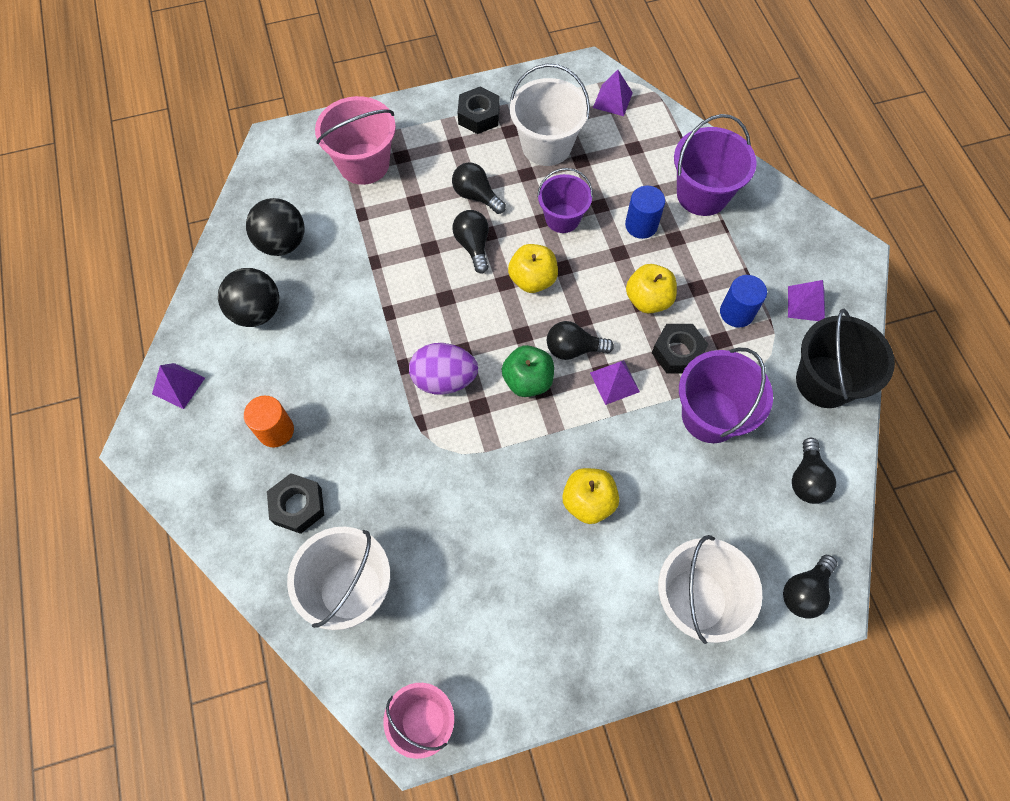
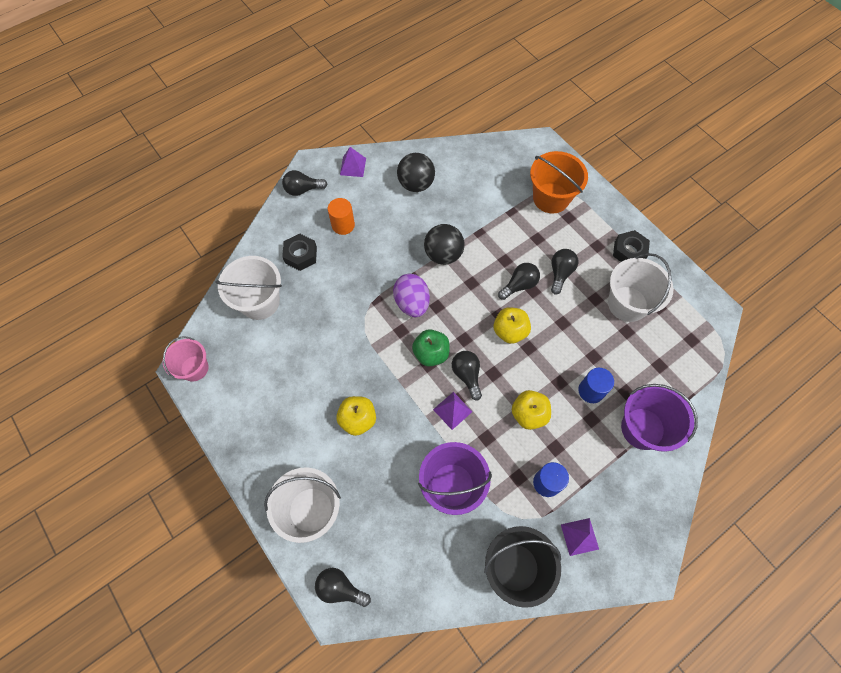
camera: 70 degrees right, 0 degrees up
black ball [246,198,304,256] -> black ball moved to [424,224,464,265]
pink bucket [315,96,396,185] -> orange bucket [530,151,588,214]
purple bucket [537,168,593,233] -> none
purple pyramid [593,70,633,116] -> none
black nut [652,324,708,374] -> none
black light bulb [792,438,836,504] -> black light bulb moved to [282,170,327,196]

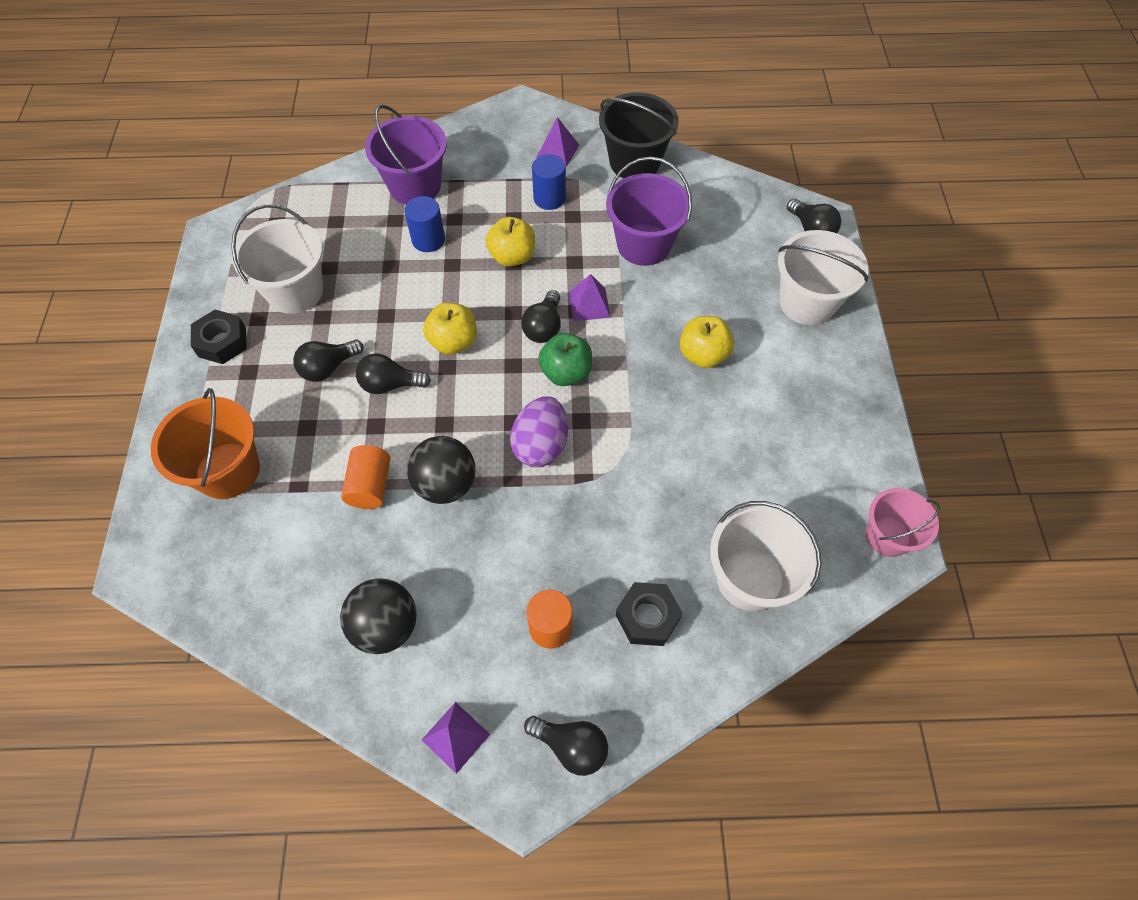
camera: 145 degrees left, 5 degrees down
none -> orange cylinder [341,445,390,509]

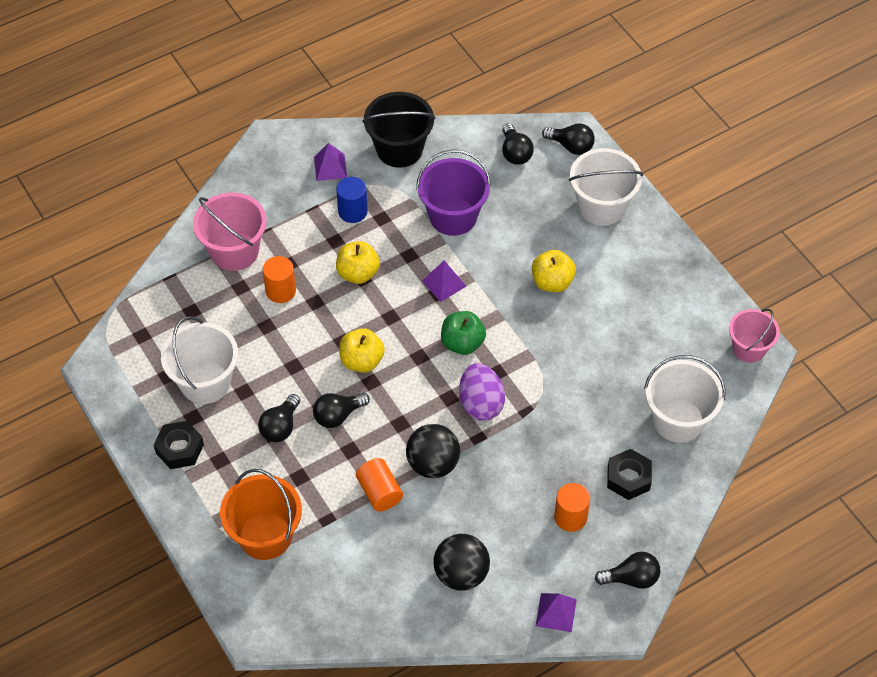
camera: 30 degrees left, 5 degrees down
purple bucket [365,105,447,205] -> pink bucket [193,192,267,271]
blue cylinder [404,196,445,252] -> orange cylinder [263,256,296,303]
black light bulb [521,290,561,343] -> black light bulb moved to [502,123,534,165]

